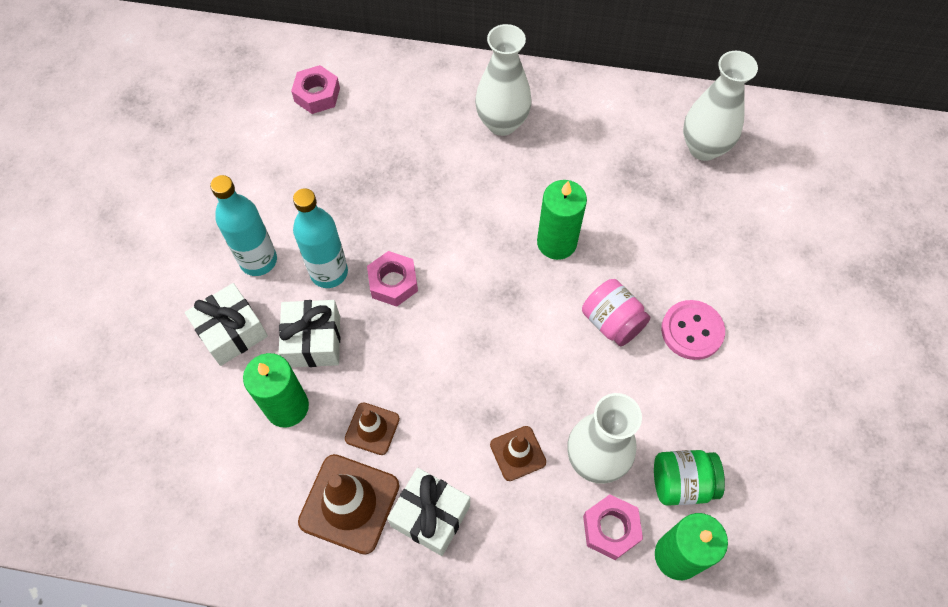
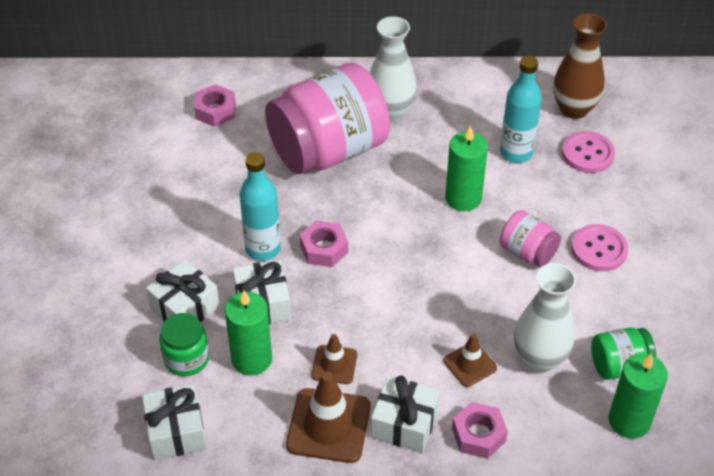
camera: 10 degrees left, 15 degrees down
turquoise bottle [210,175,277,276] -> turquoise bottle moved to [500,56,542,163]
pink nut [583,495,643,560] -> pink nut moved to [452,402,508,459]
white vase [683,51,758,161] -> brown vase [553,13,607,119]
none -> white gift [142,384,207,460]
none -> green jar [159,313,209,376]
none -> pink jar [265,63,390,174]
none -> pink button [562,131,615,173]

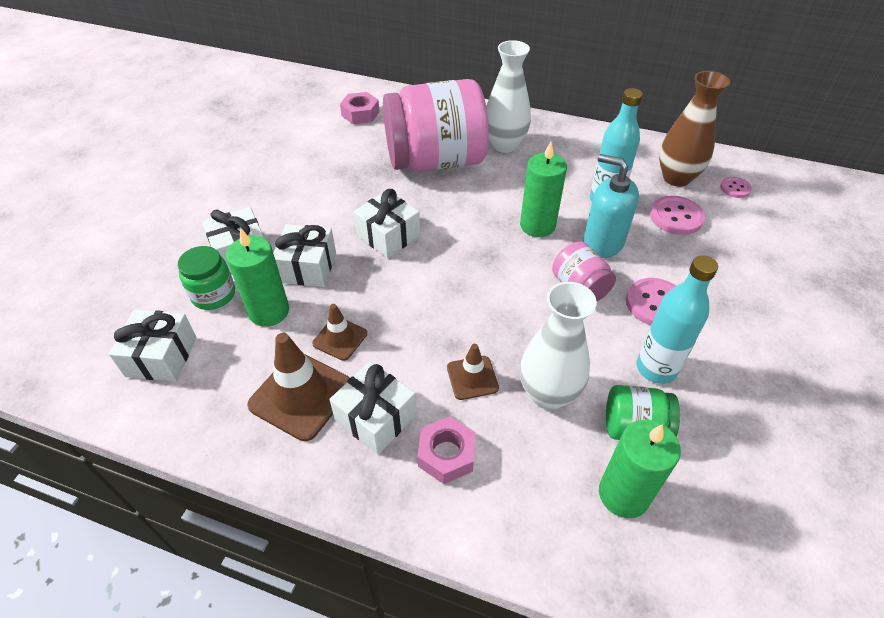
camera: 20 degrees right, 0 degrees up
turquoise bottle [239,152,281,261] -> turquoise bottle moved to [637,255,718,384]
pink nut [300,220,348,267] -> white gift [353,189,420,258]
none -> turquoise soap dispenser [583,154,639,258]
none -> pink button [720,177,752,198]

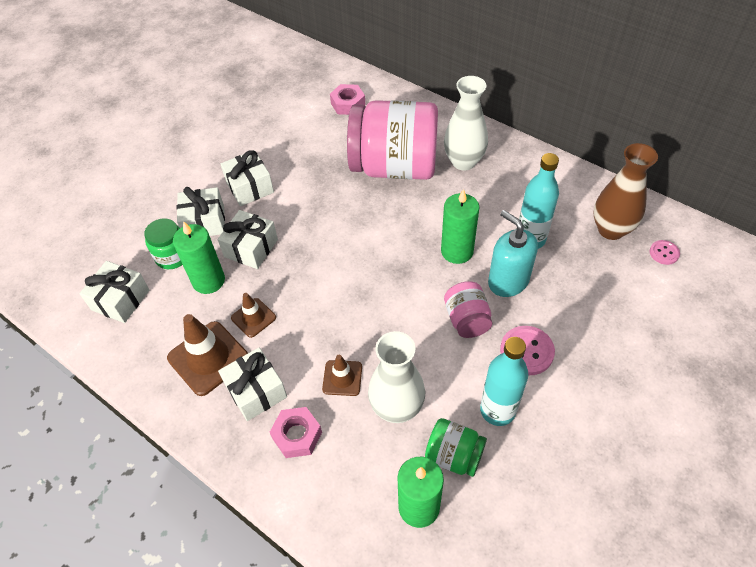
camera: 20 degrees right, 5 degrees up
white gift [353,189,420,258] -> white gift moved to [221,150,274,206]
pink button [650,195,705,235] -> none

